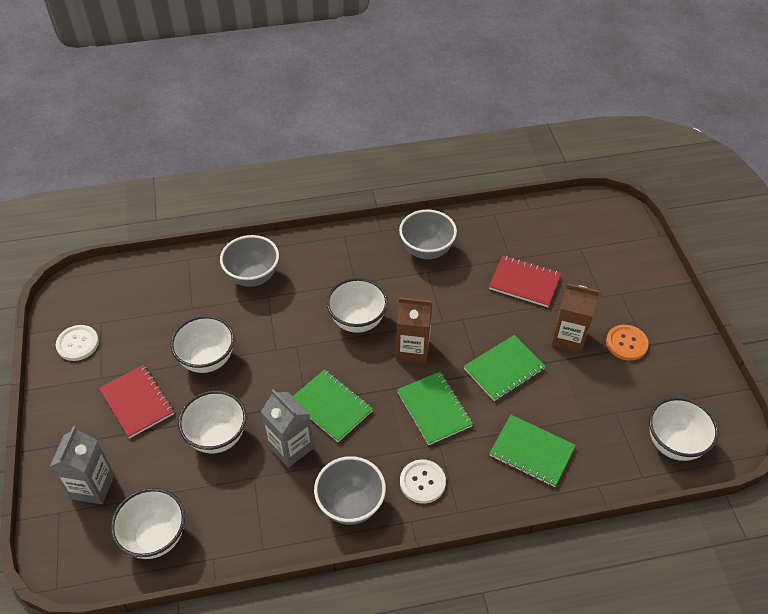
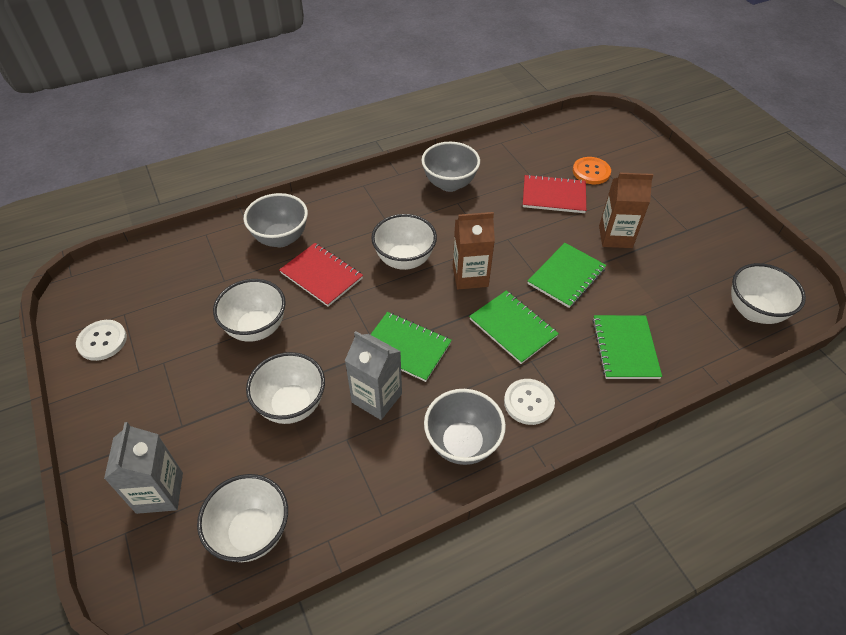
camera: 15 degrees left, 0 degrees up
red notebook [99,365,174,439] -> red notebook moved to [279,243,363,307]
green notebook [489,415,576,487] -> green notebook turned 75 degrees clockwise [592,315,662,379]
orange button [606,325,649,361] -> orange button moved to [573,157,611,184]

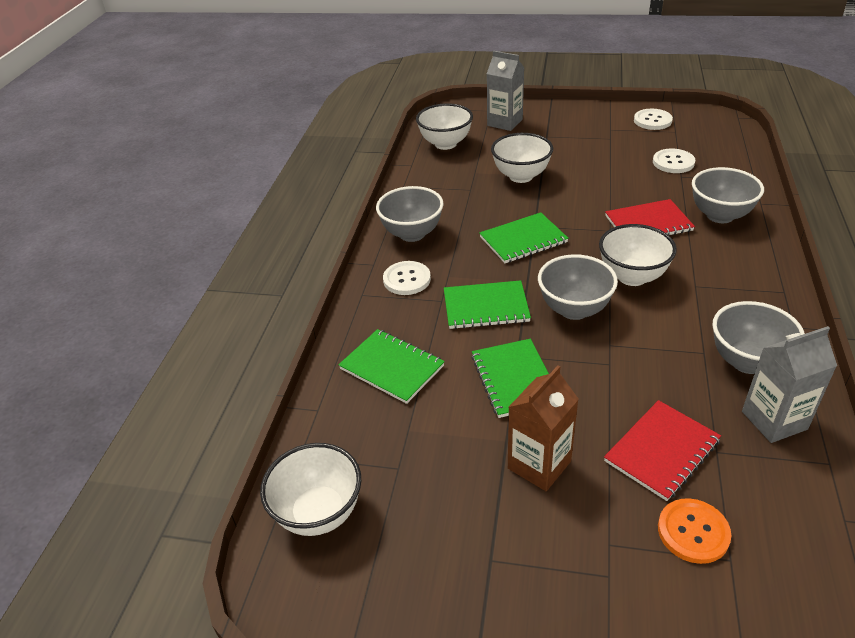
camera: 130 degrees right, 10 degrees down
white bowl [213,279,286,342] -> none
grey carton [345,331,402,420] -> grey carton moved to [742,326,837,443]
brown carton [453,212,495,289] -> grey bowl [538,254,618,320]
none -> white button [653,149,695,173]

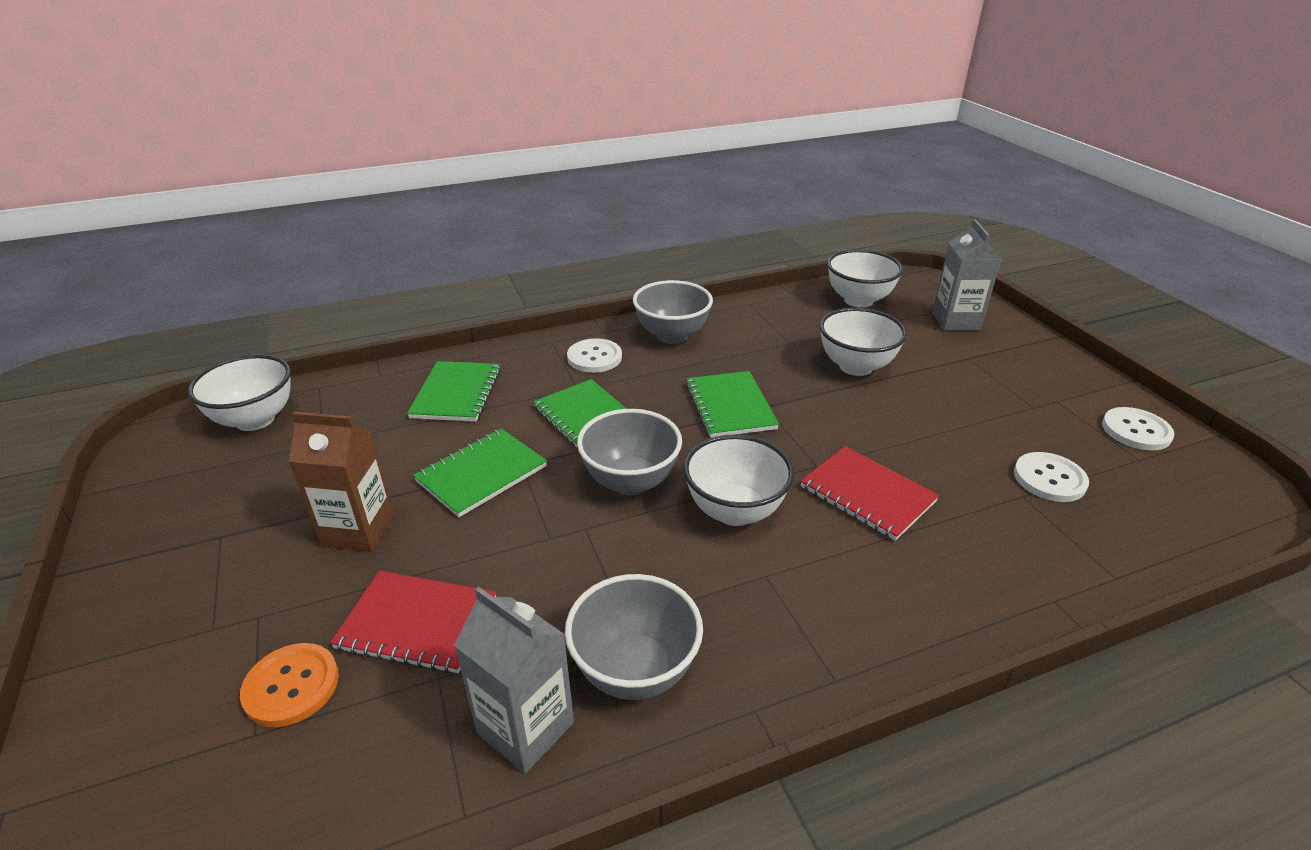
camera: 55 degrees right, 5 degrees down
green notebook [479,212,569,263] -> green notebook turned 45 degrees clockwise [685,371,779,438]
grey bowl [692,167,764,223] -> none

